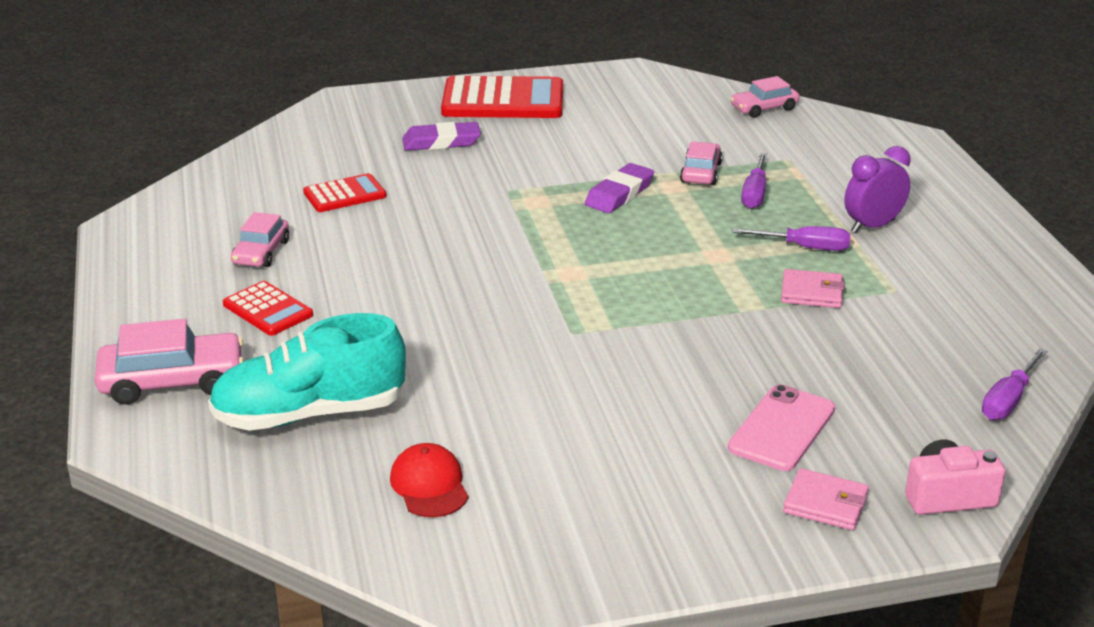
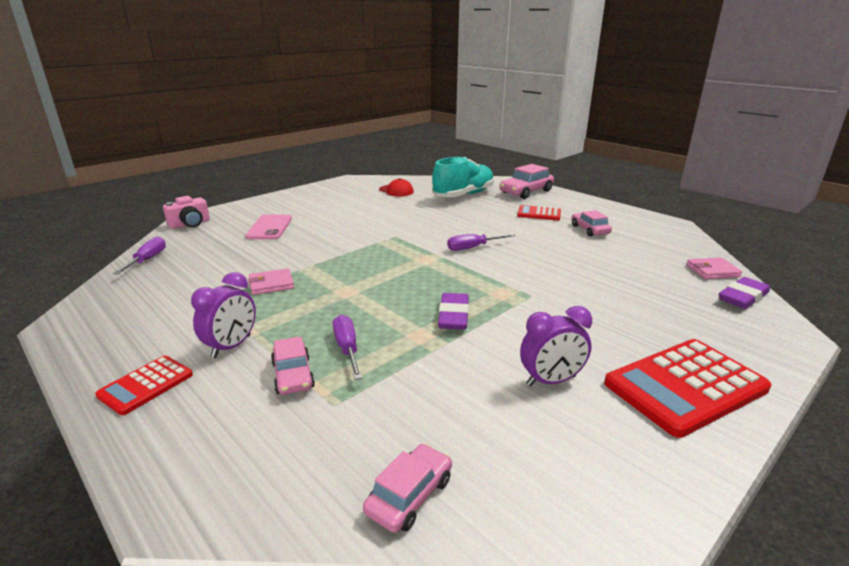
camera: 150 degrees right, 5 degrees down
red calculator [303,173,386,212] -> red calculator moved to [95,356,193,415]
purple eraser [402,122,481,151] -> purple eraser moved to [719,277,770,309]
pink car [680,141,722,185] -> pink car moved to [271,336,315,395]
purple screwdriver [732,226,850,251] -> purple screwdriver moved to [447,234,515,251]
pink wallet [783,468,869,530] -> pink wallet moved to [686,257,742,279]
none -> purple clock [520,306,592,386]

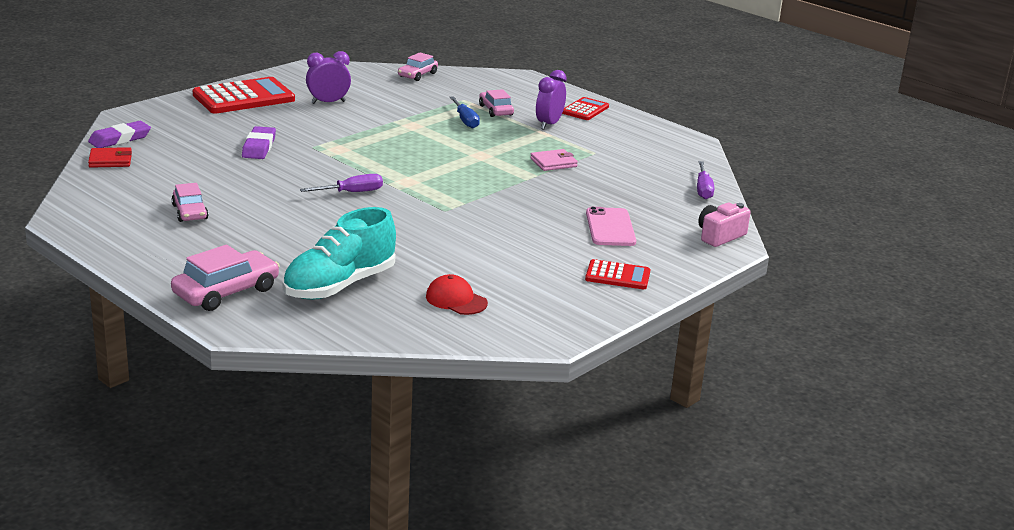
camera: 175 degrees right, 0 degrees up
purple screwdriver [333,315,362,380] -> blue screwdriver [450,96,480,129]
purple eraser [438,293,469,330] -> purple eraser moved to [242,126,276,159]
red calculator [517,205,561,220] -> red calculator moved to [585,259,650,289]
pink wallet [686,257,742,279] -> red wallet [88,147,132,168]

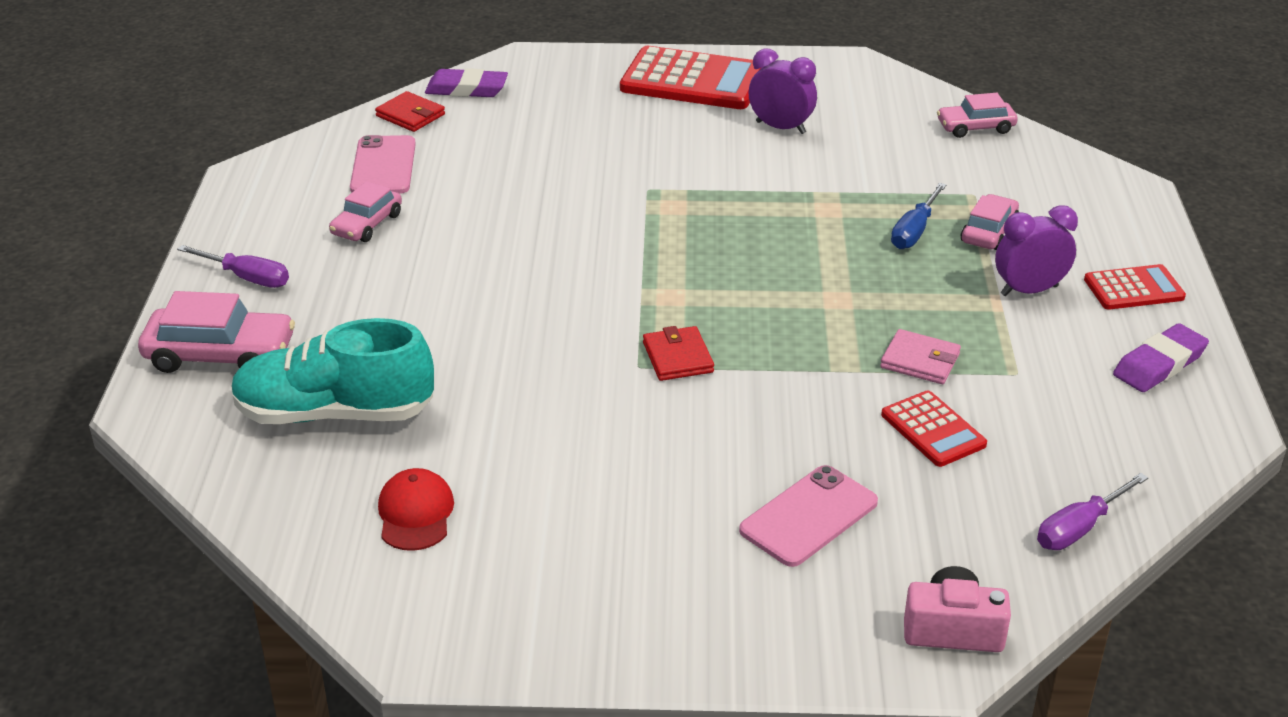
camera: 50 degrees right, 10 degrees up
purple eraser [242,126,276,159] -> purple eraser moved to [1113,323,1209,392]
purple screwdriver [300,174,383,192] -> purple screwdriver moved to [177,245,289,288]
red calculator [585,259,650,289] -> red calculator moved to [881,390,987,467]
none -> pink phone [350,135,416,194]
none -> red wallet [643,326,714,381]

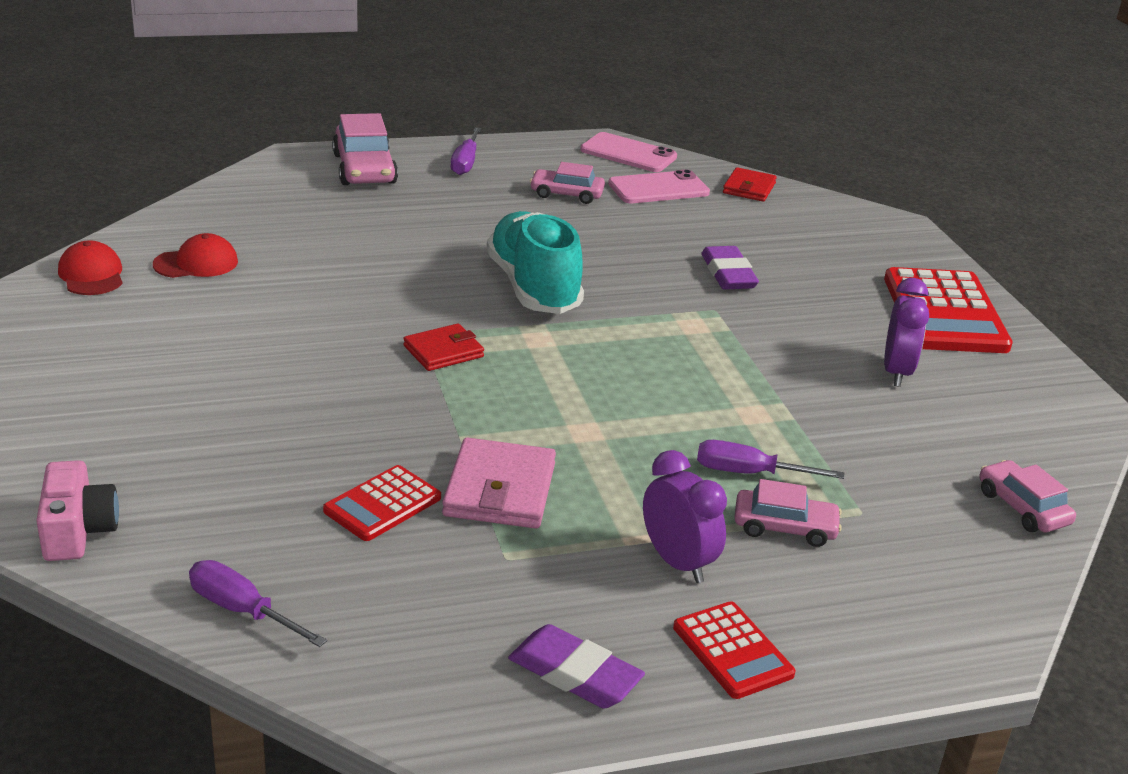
camera: 70 degrees right, 5 degrees down
turquoise shoe [231,318,434,424] -> turquoise shoe moved to [487,211,584,314]
purple eraser [425,68,508,97] -> purple eraser moved to [701,246,759,290]
pink phone [739,465,878,567] -> pink phone moved to [580,132,677,172]
pink wallet [880,329,961,384] -> pink wallet [442,438,556,529], size x1.53
blue screwdriver [891,183,946,249] -> purple screwdriver [697,440,844,479]
none -> red cap [58,240,123,295]

